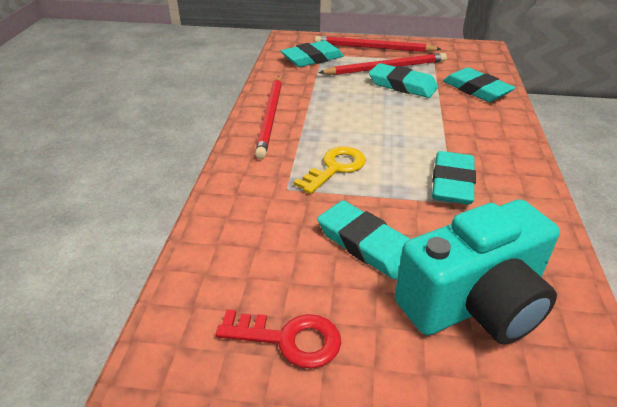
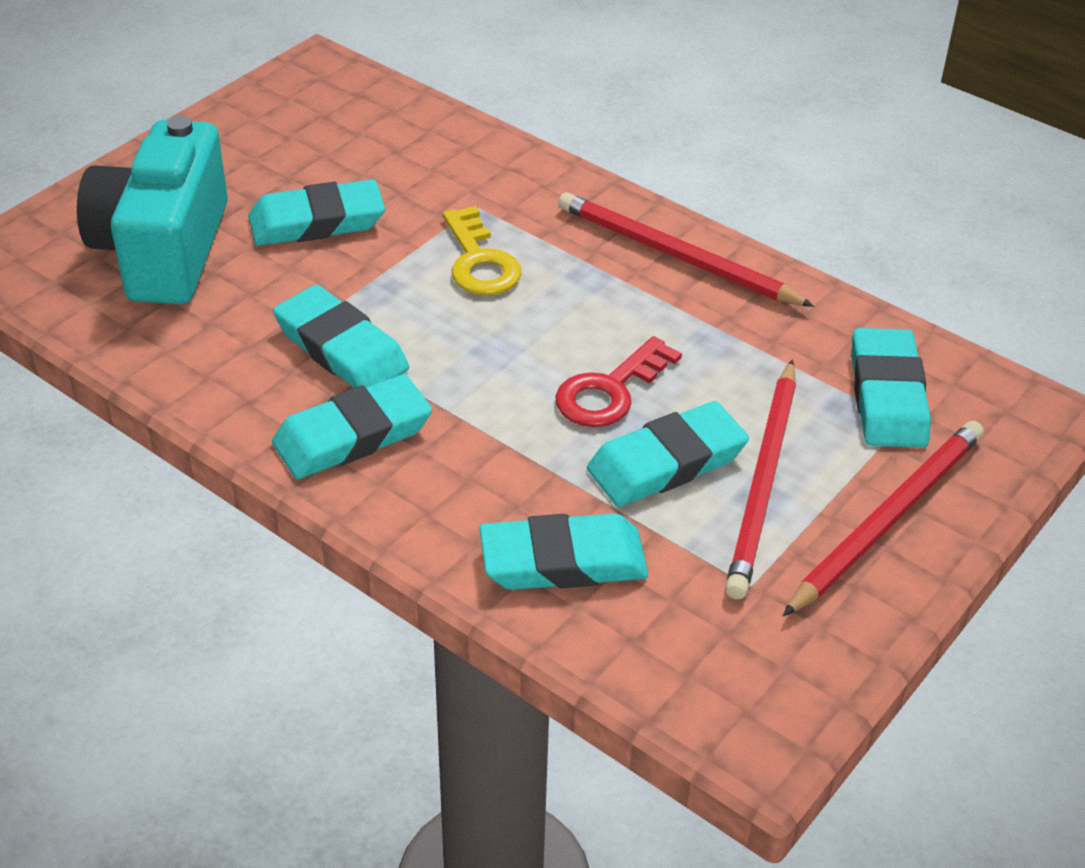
camera: 120 degrees right, 5 degrees up
red key [216,309,341,369] -> red key moved to [555,336,682,427]
none -> turquoise eraser [272,374,432,479]

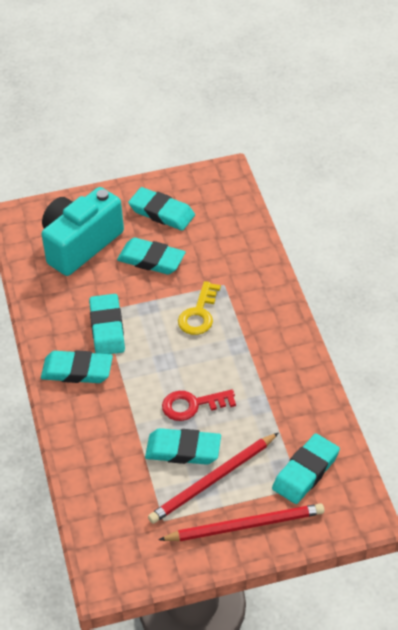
camera: 40 degrees right, 5 degrees up
turquoise eraser [480,514,648,590] -> turquoise eraser moved to [128,187,195,231]
red pencil [558,192,814,307] -> none

